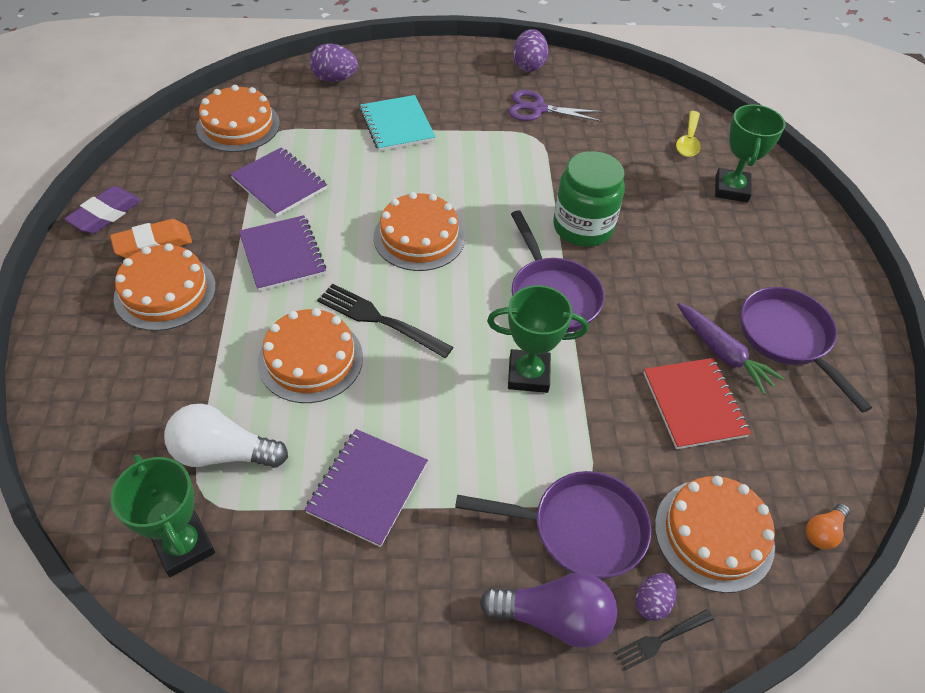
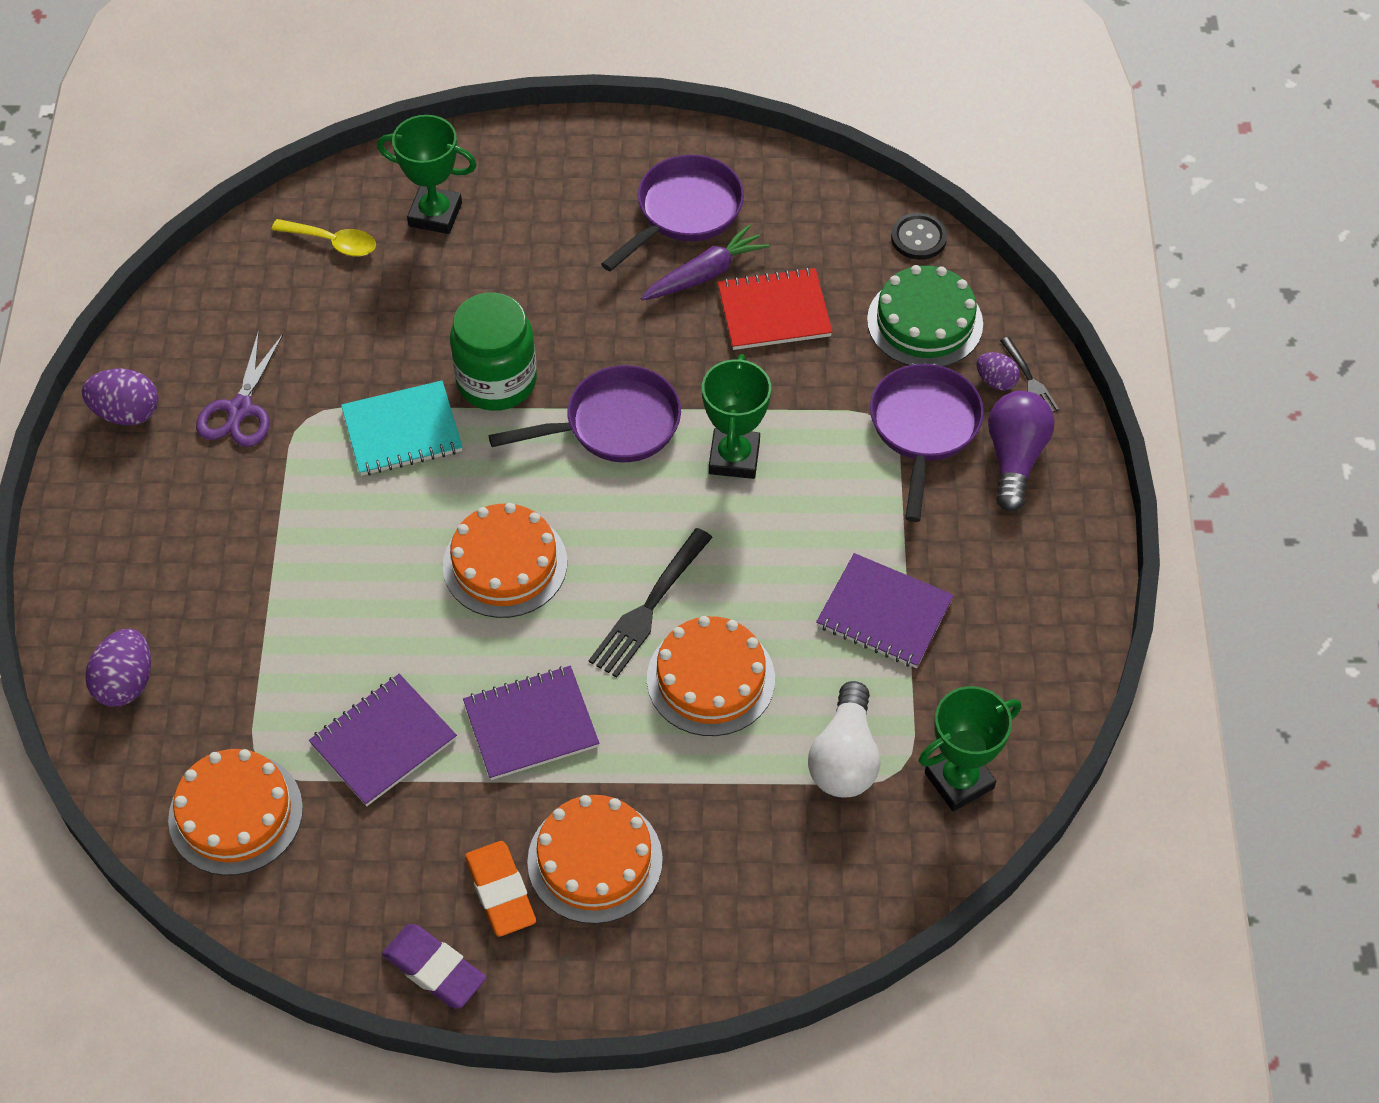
camera: 85 degrees left, 5 degrees up
turquoise notebook [360,95,436,151] -> turquoise notebook moved to [341,381,463,476]
orange cake [655,476,775,593] -> green cake [867,265,983,367]
purple pan [741,287,872,413] -> purple pan turned 150 degrees clockwise [601,155,744,272]
orange light bulb [806,503,850,550] -> black button [891,213,947,260]

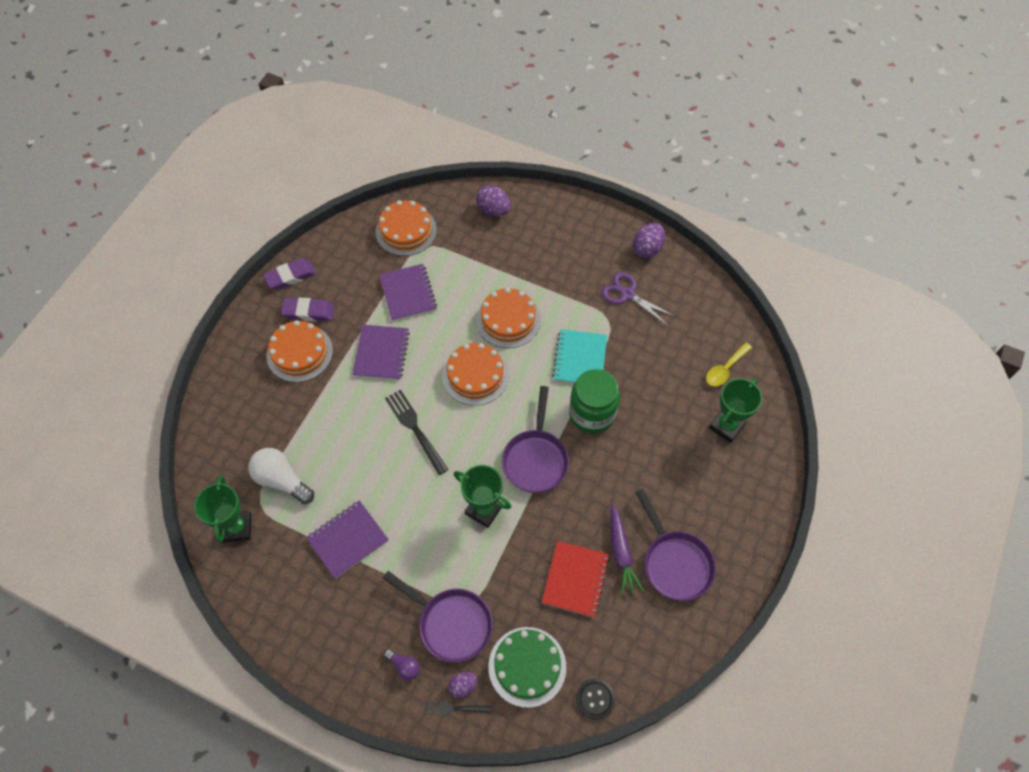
camera: 115 degrees right, 5 degrees up
orange eraser [465,841,536,937] -> purple eraser [281,298,335,321]
orange cake [647,616,775,736] -> orange cake moved to [476,288,541,348]
purple light bulb [988,391,1054,511] -> purple light bulb [384,649,420,680], size x0.53

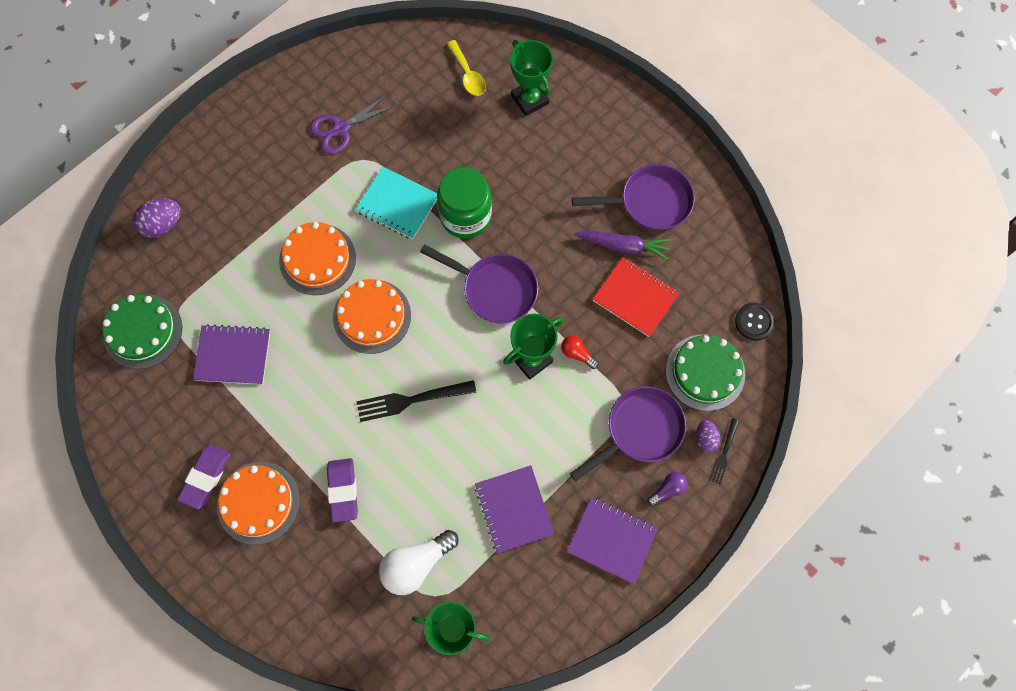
camera: 70 degrees left, 10 degrees up
purple eraser [263,258,316,290] -> purple eraser moved to [327,458,358,523]
purple notebook [352,325,410,380] -> purple notebook moved to [567,497,658,584]
orange cake [375,200,437,256] -> green cake [102,294,182,369]
purple egg [633,223,665,258] -> none
none -> red light bulb [561,335,599,369]

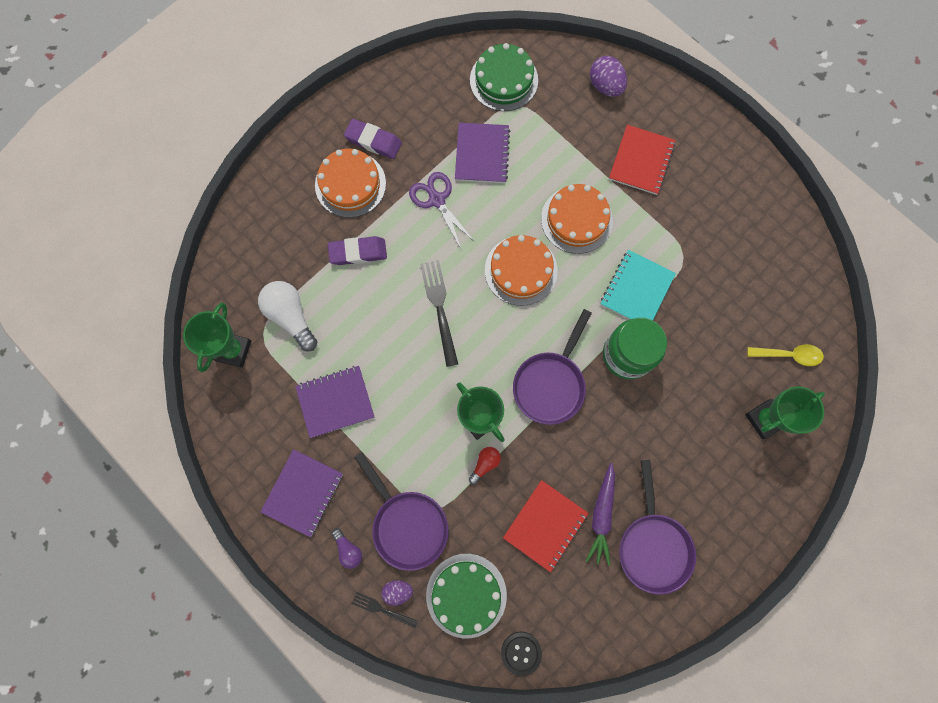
camera: 90 degrees right, 5 degrees up
purple scissors [310,94,396,154] -> purple scissors moved to [409,172,475,248]
yellow spoon [447,40,486,96] -> yellow spoon turned 150 degrees counterclockwise [747,344,824,366]
none -> red notebook [609,125,675,195]

